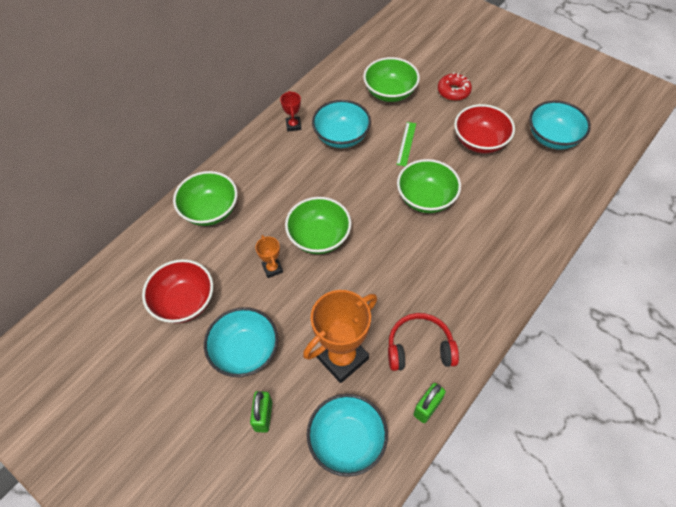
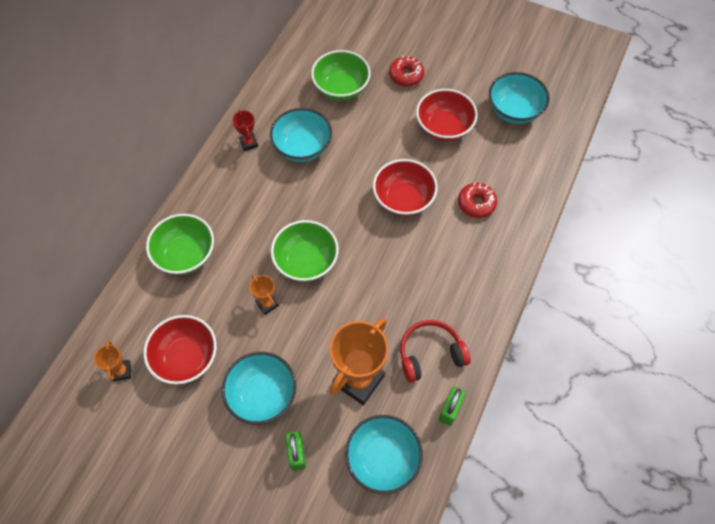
camera: 15 degrees left, 5 degrees up
green ruler [396,122,416,166] -> none
green bowl [397,159,461,213] -> red bowl [373,159,438,216]
none -> orange trophy [94,340,131,381]
none -> red donut [458,182,497,218]

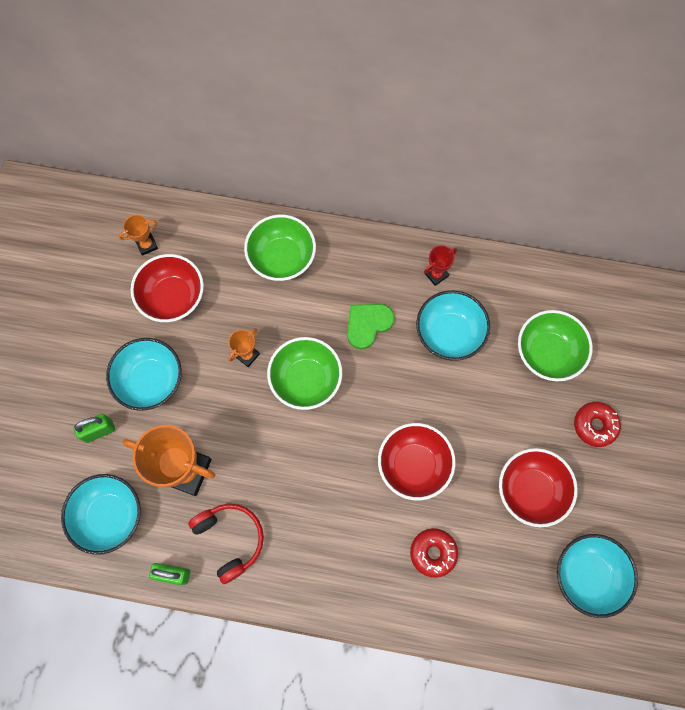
camera: 75 degrees right, 10 degrees up
none -> green heart [347,304,395,349]

